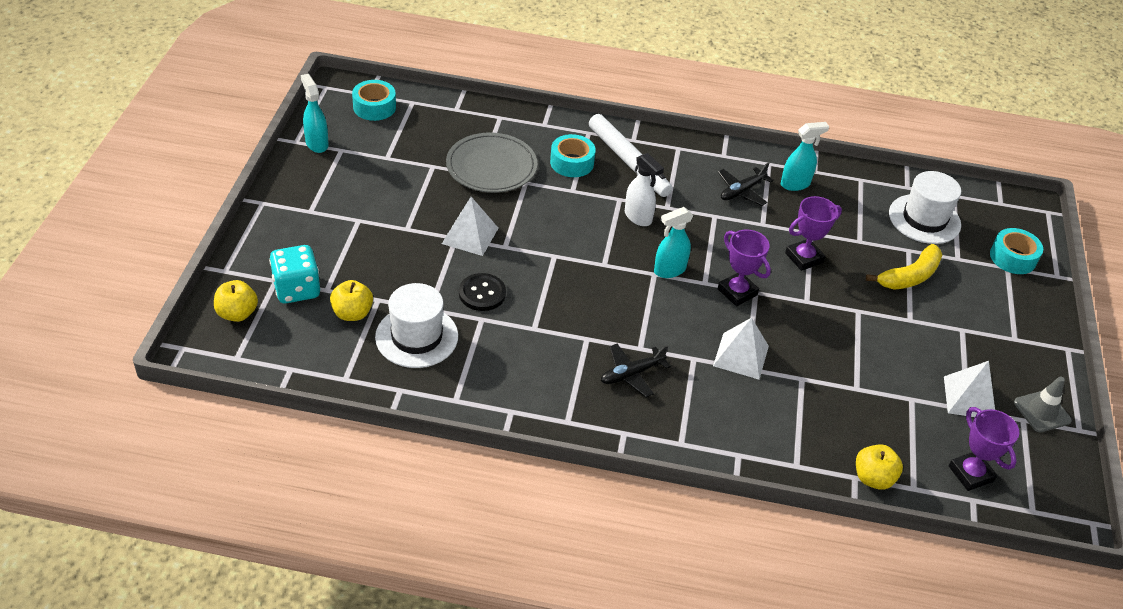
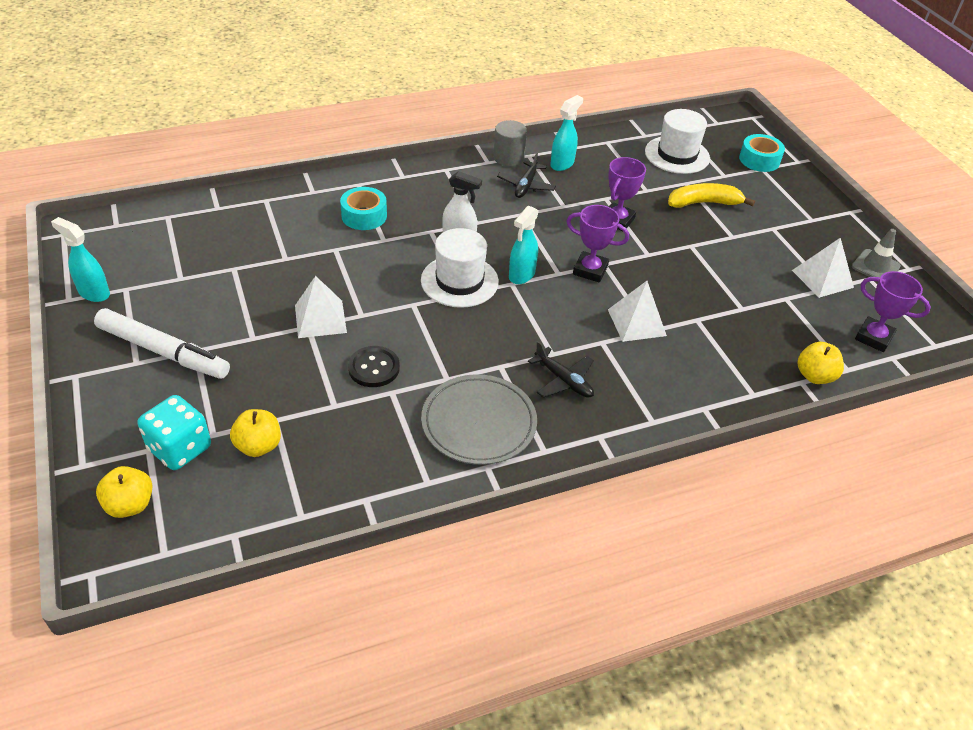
camera: 30 degrees left, 0 degrees up
turquoise tape [352,80,396,121] -> none
white hat [375,283,458,368] -> white hat moved to [421,228,499,308]
grey plate [446,133,537,193] -> grey plate moved to [421,374,537,465]
white marker [589,114,673,197] -> white marker moved to [94,308,230,379]
black plane [601,344,671,397] -> black plane turned 75 degrees counterclockwise [528,341,594,398]
yellow banana [866,244,943,290] -> yellow banana turned 120 degrees counterclockwise [668,183,755,208]
none -> grey cylinder [493,120,527,166]

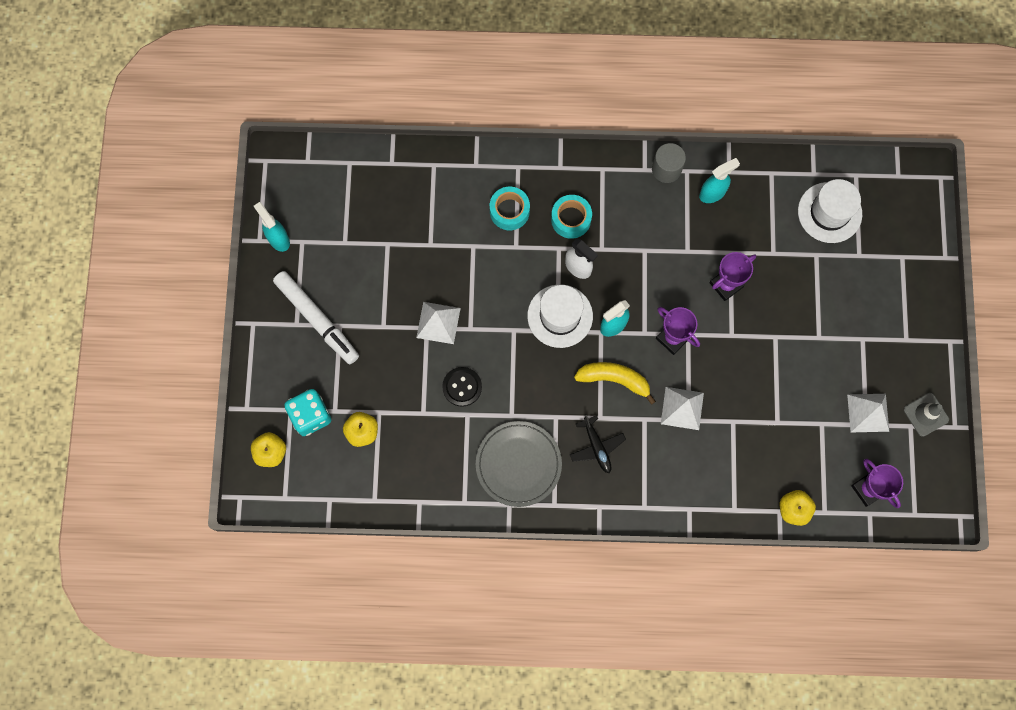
camera: 25 degrees right, 30 degrees up
black plane [497,152,556,198] -> none
yellow banana [668,183,755,208] -> yellow banana moved to [574,362,656,405]
turquoise tape [739,134,785,172] -> turquoise tape moved to [551,195,592,239]

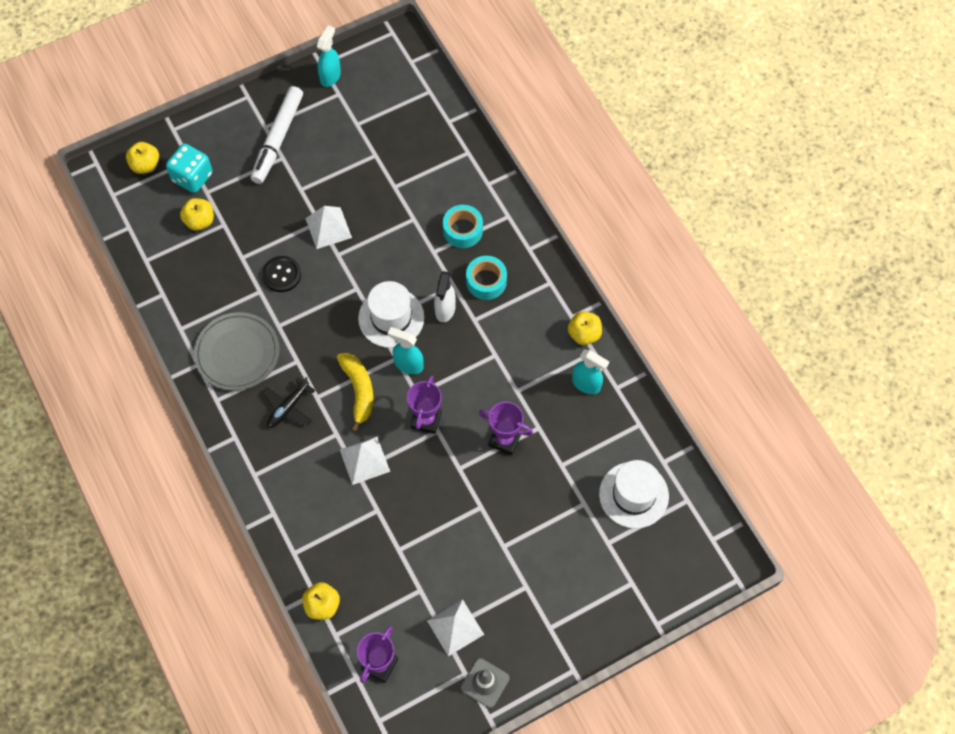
camera: 60 degrees right, 10 degrees down
grey cylinder [652,143,686,183] -> yellow apple [568,311,602,345]

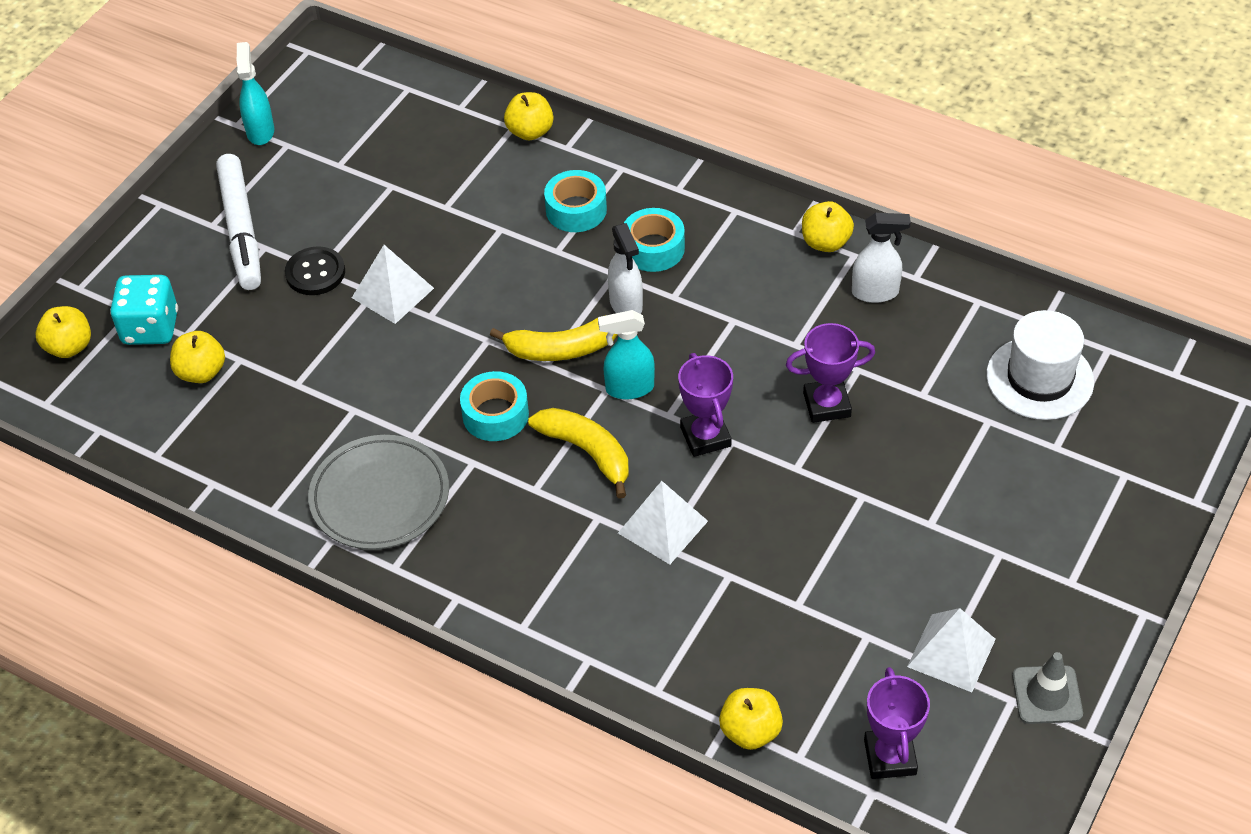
camera: 30 degrees left, 15 degrees down
black button [262,256,301,292] -> black button moved to [285,246,345,295]
black plane [262,377,316,428] -> none
white hat [358,281,425,348] -> yellow banana [490,315,618,361]
turquoise spray bottle [572,350,609,394] -> white spray bottle [852,213,911,303]
none -> turquoise tape [460,371,529,441]
none -> yellow apple [504,92,554,141]

